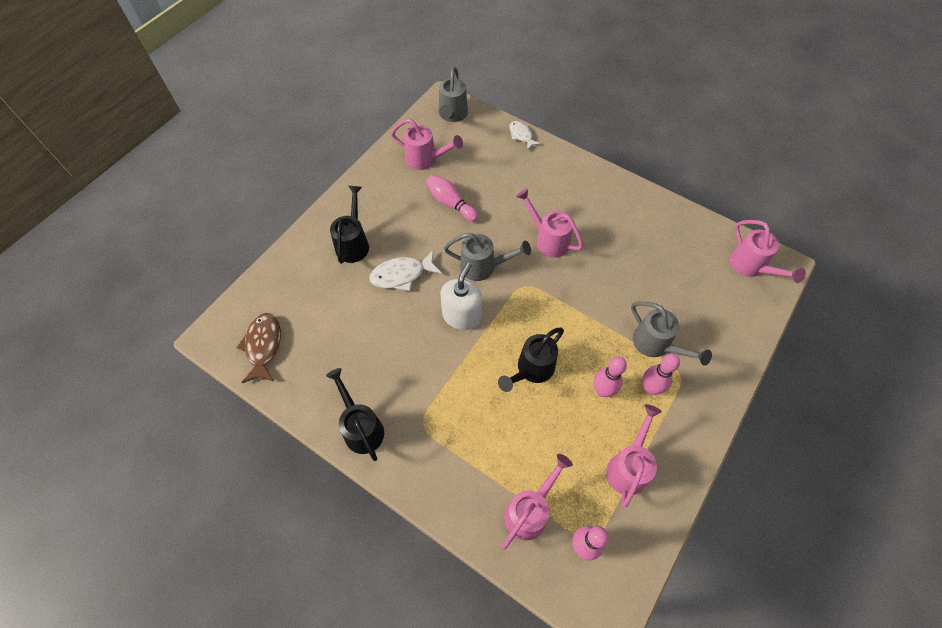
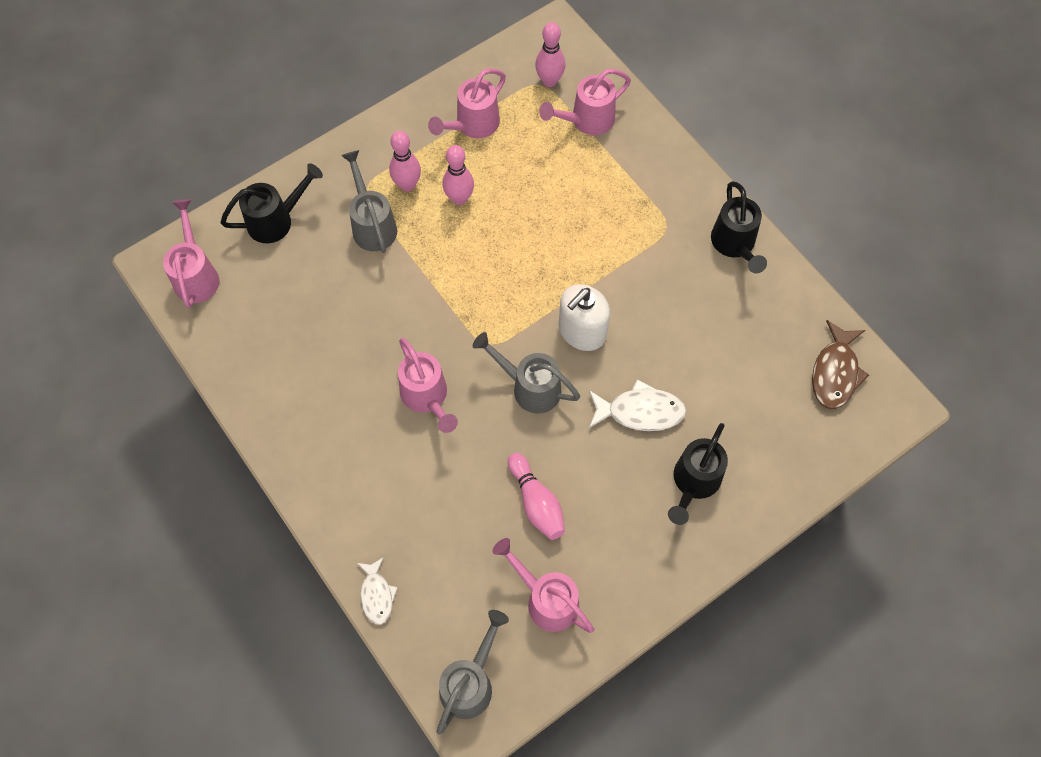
camera: 160 degrees left, 5 degrees up
black watering can [498,328,564,392] -> black watering can moved to [220,163,323,243]

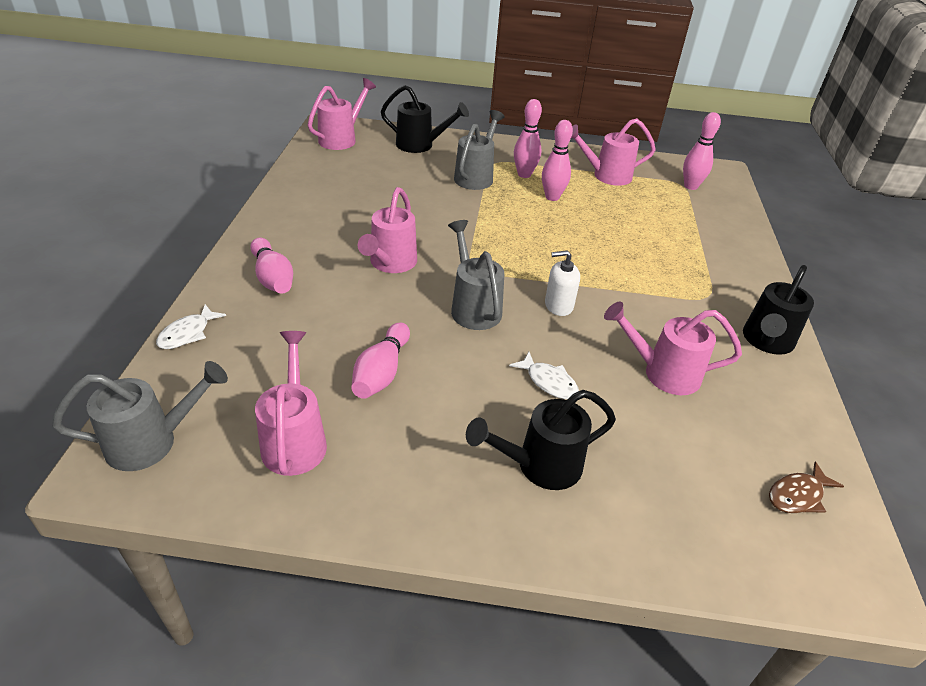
camera: 40 degrees right, 25 degrees down
pink watering can [539,69,631,135] -> pink watering can moved to [604,301,742,395]
white soap dispenser [559,284,610,351] -> white soap dispenser [545,250,580,316], size x0.65
white fish [589,379,686,431] -> white fish [509,352,579,399], size x0.64
brown fish [812,320,869,409] -> brown fish [769,461,844,513], size x0.64
none -> pink bowling pin [250,238,293,294]

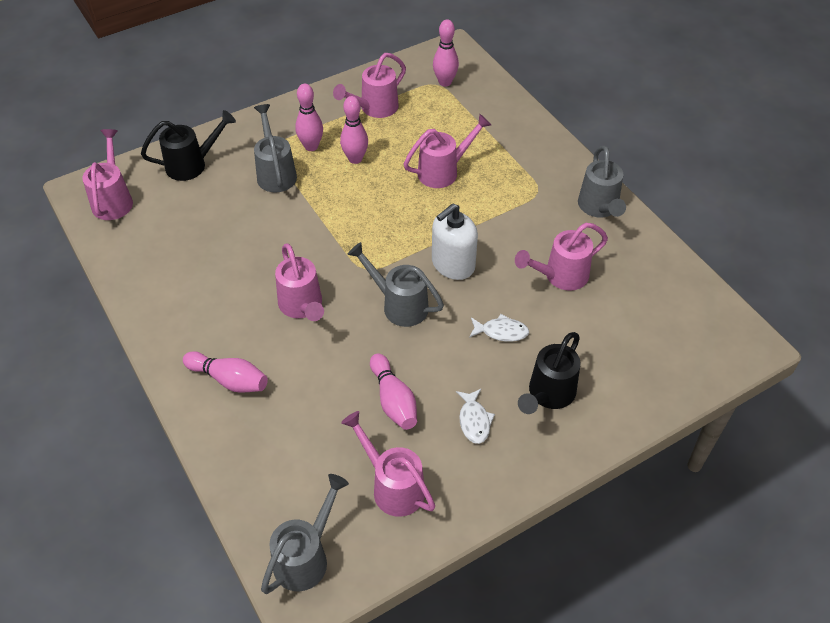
camera: 35 degrees left, 10 degrees up
white fish [156,304,226,349] -> white fish moved to [456,389,495,444]
white soap dispenser [545,250,580,316] -> white soap dispenser [432,203,478,280], size x1.55
black watering can [743,265,814,355] -> grey watering can [578,146,626,218]
brown fish [769,461,844,513] -> none
none -> pink watering can [404,114,491,188]

